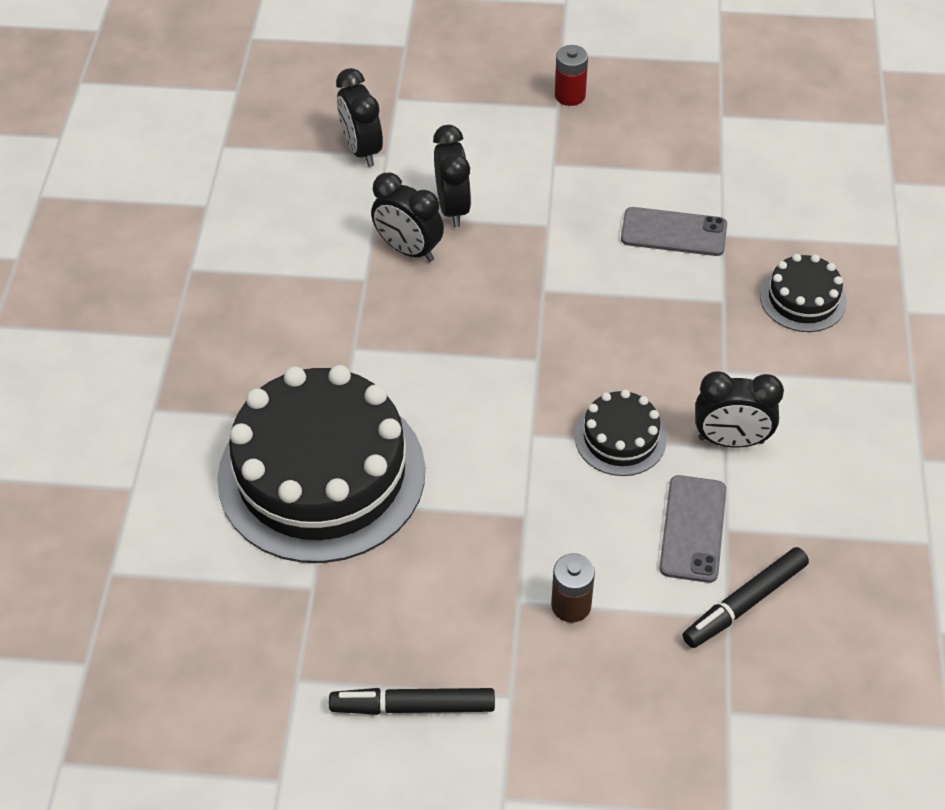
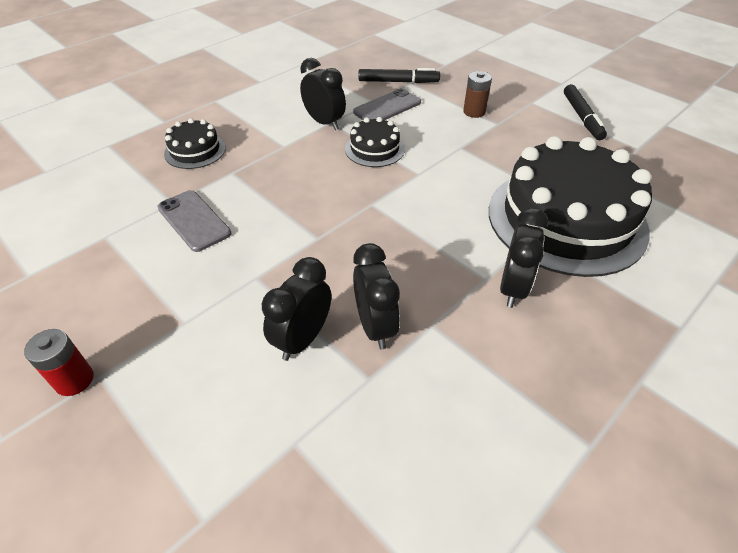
camera: 140 degrees left, 5 degrees down
black marker [329,688,495,715] -> black marker turned 45 degrees clockwise [564,84,607,140]
black clock [336,68,383,167] -> black clock moved to [500,208,548,308]

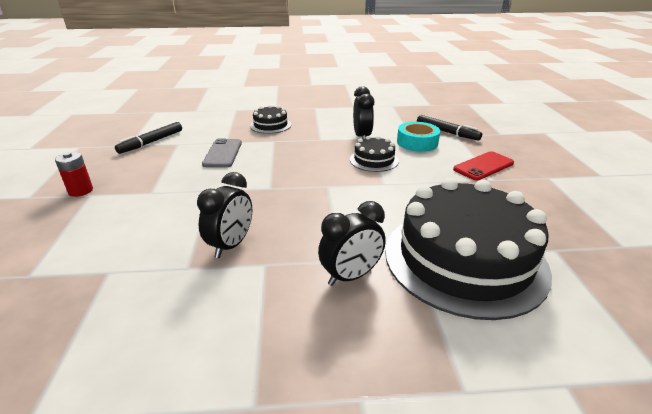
camera: 40 degrees right, 15 degrees down
black clock [262,257,331,361] -> none
grey phone [353,88,421,121] -> turquoise tape [397,122,440,152]
brown battery [463,71,492,118] -> red phone [453,151,514,181]
black marker [564,84,607,140] -> black marker moved to [115,122,182,154]

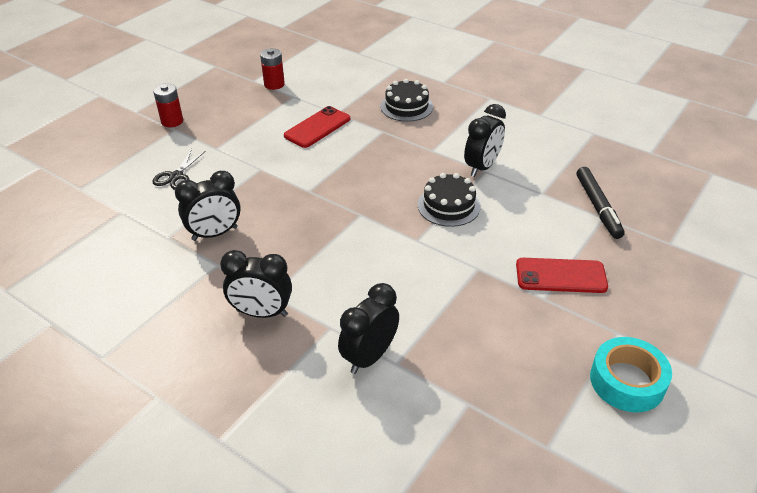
camera: 40 degrees right, 10 degrees up
black marker [115,122,182,154] -> red battery [260,48,285,90]
grey phone [202,138,242,167] -> red phone [284,106,350,148]
black cake [385,178,552,320] -> black clock [338,283,399,374]
turquoise tape [397,122,440,152] -> turquoise tape moved to [590,337,672,412]
none -> black scissors [152,149,206,190]

